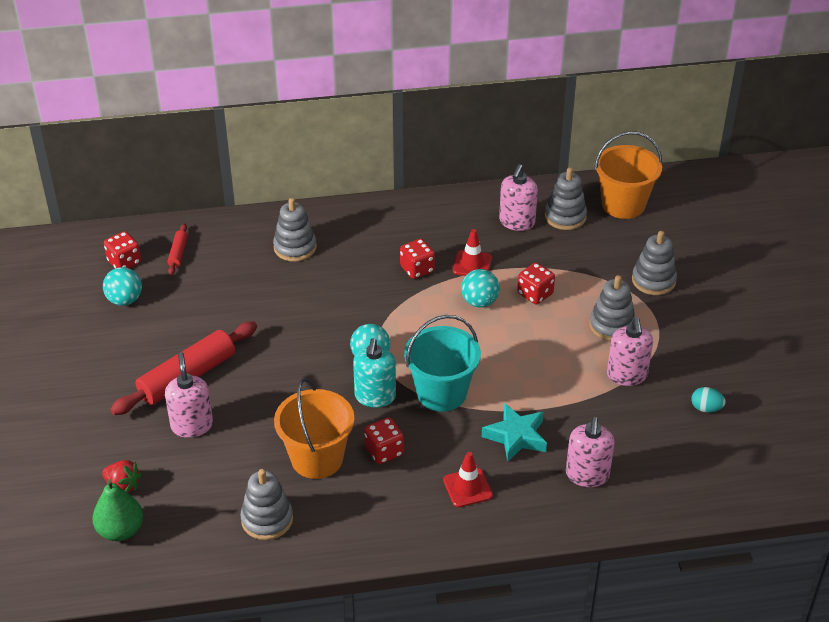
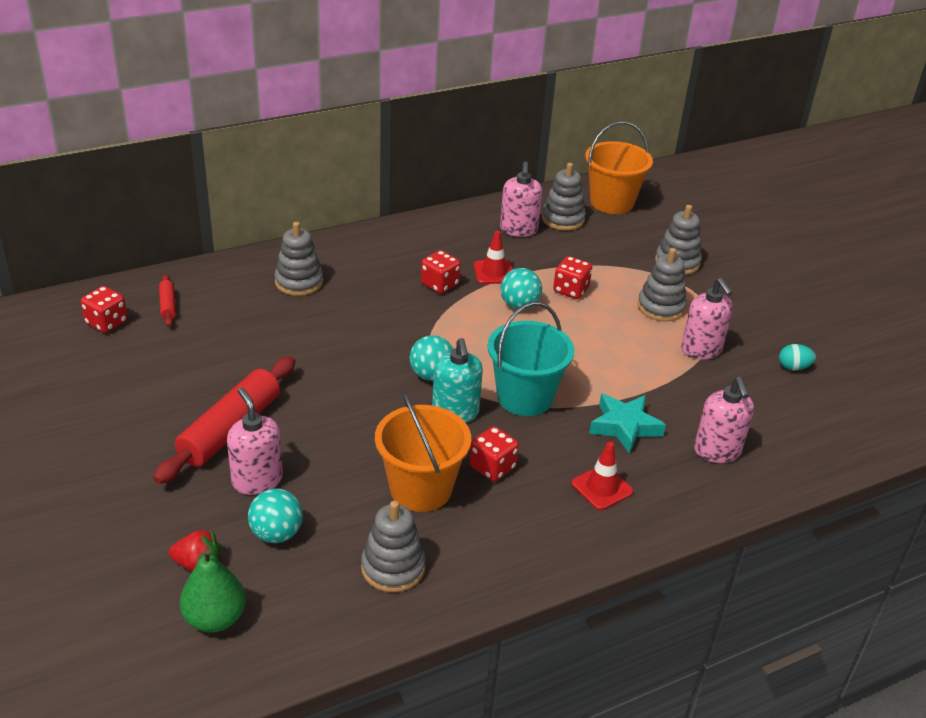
camera: 20 degrees left, 5 degrees down
turquoise ball [103,267,142,306] -> turquoise ball moved to [248,488,303,543]

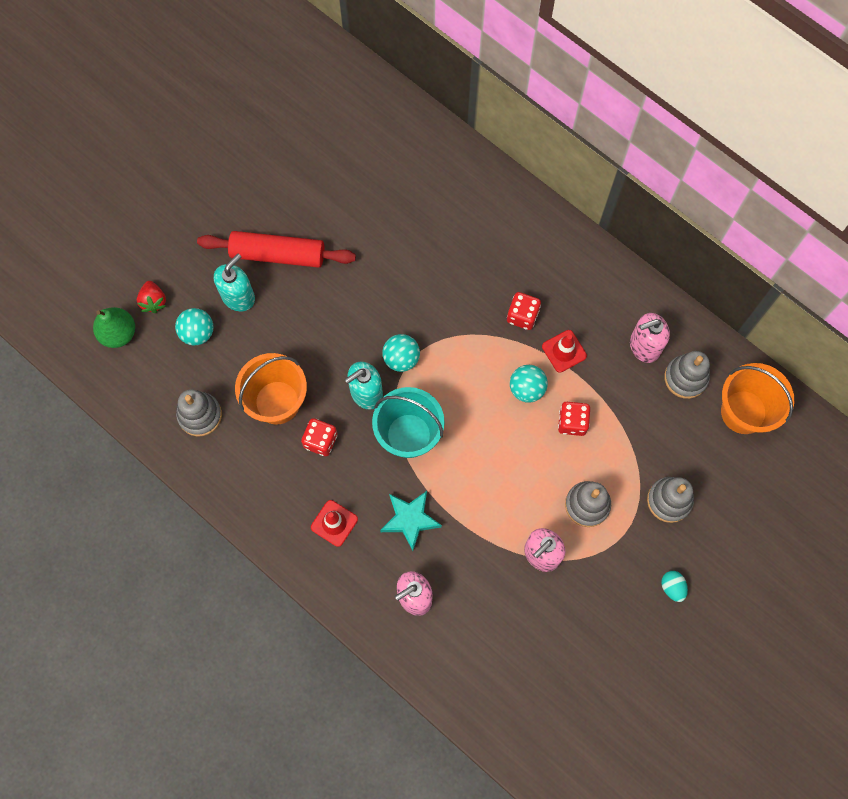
camera: 70 degrees right, 35 degrees up
red dice [81,286,128,333] -> none
red rolling pin [159,274,176,327] -> none
pink soap dispenser [227,388,283,495] -> turquoise soap dispenser [214,254,255,311]
grey stacking toy [275,222,323,296] -> none
turquoise egg [779,344,816,370] -> turquoise egg moved to [661,571,688,602]

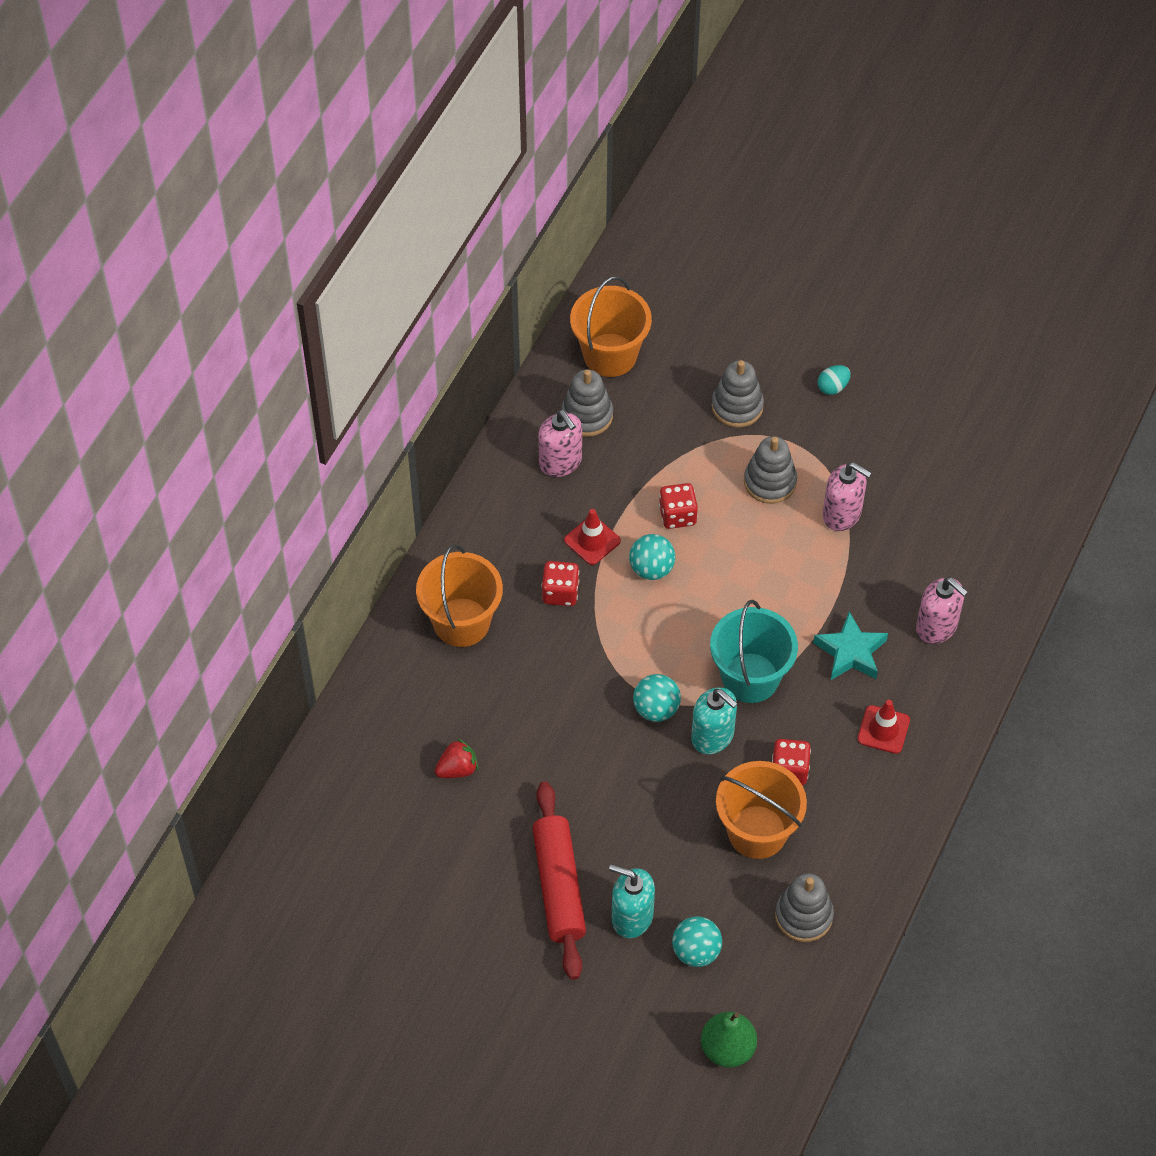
camera: 105 degrees left, 15 degrees down
red strawberry [137,281,166,313] -> red strawberry moved to [435,739,478,778]
none -> orange bucket [416,544,503,647]

